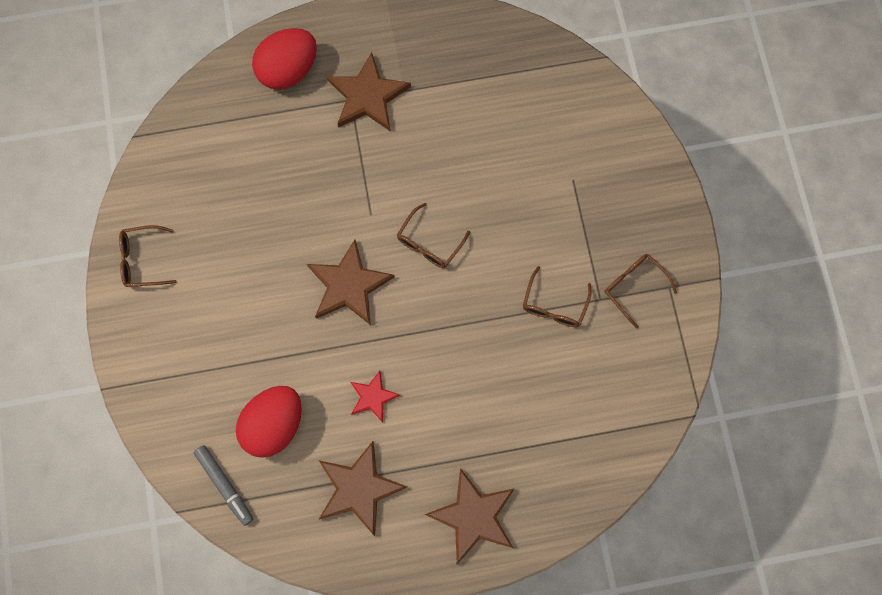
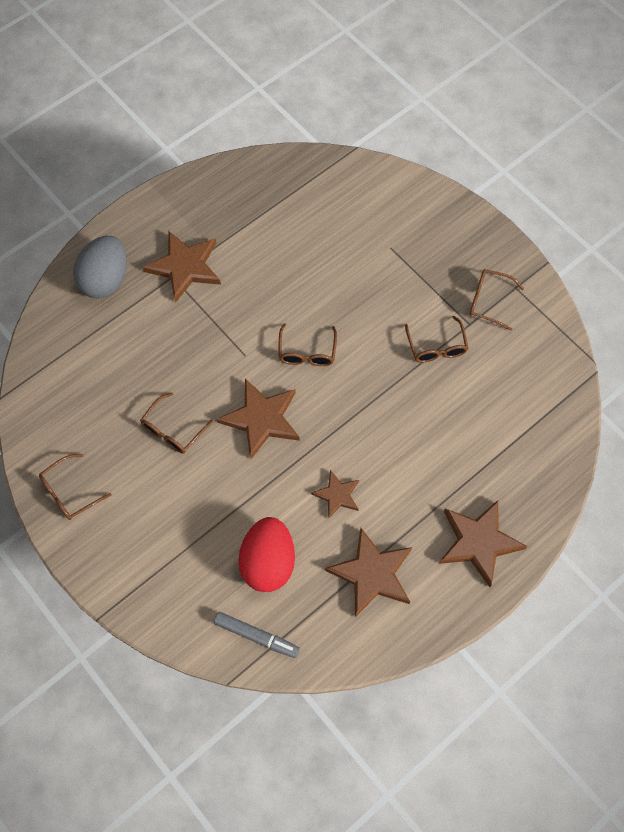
camera: 30 degrees left, 10 degrees down
red egg [252,28,317,90] -> grey egg [73,236,127,298]
red star [350,371,400,422] -> brown star [311,470,359,519]
none -> brown glasses [140,393,213,454]

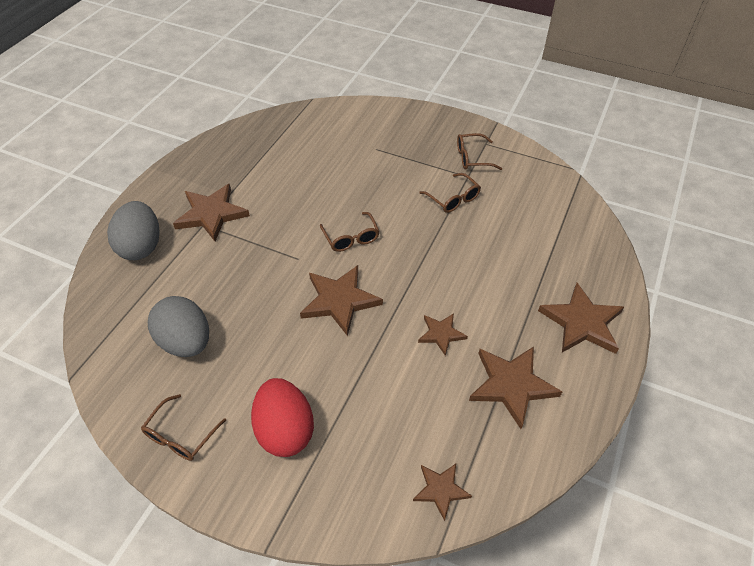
camera: 25 degrees left, 15 degrees down
brown glasses [140,393,213,454] -> none
grey marker [214,612,300,658] -> brown star [413,464,472,521]
red egg [238,517,295,592] -> red egg moved to [251,378,314,457]
none -> grey egg [148,296,209,357]

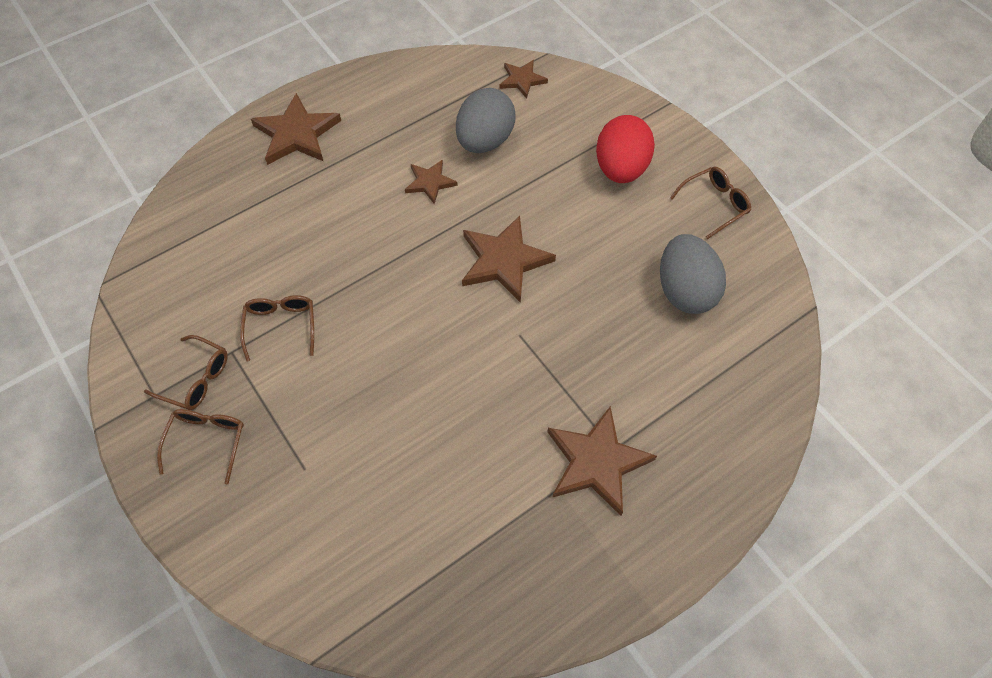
camera: 150 degrees left, 10 degrees up
grey egg [107,201,160,260] -> grey egg moved to [456,88,516,153]
brown glasses [320,212,380,252] -> brown glasses moved to [157,409,244,484]
brown star [469,346,562,429] -> none

